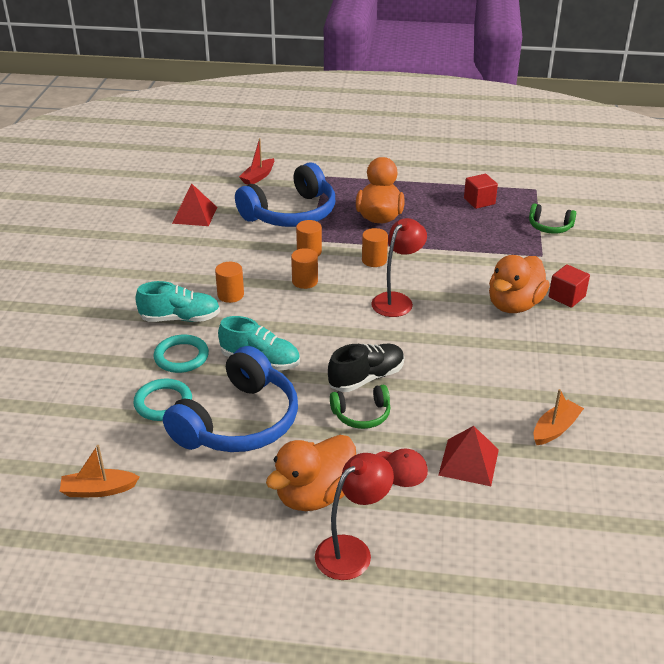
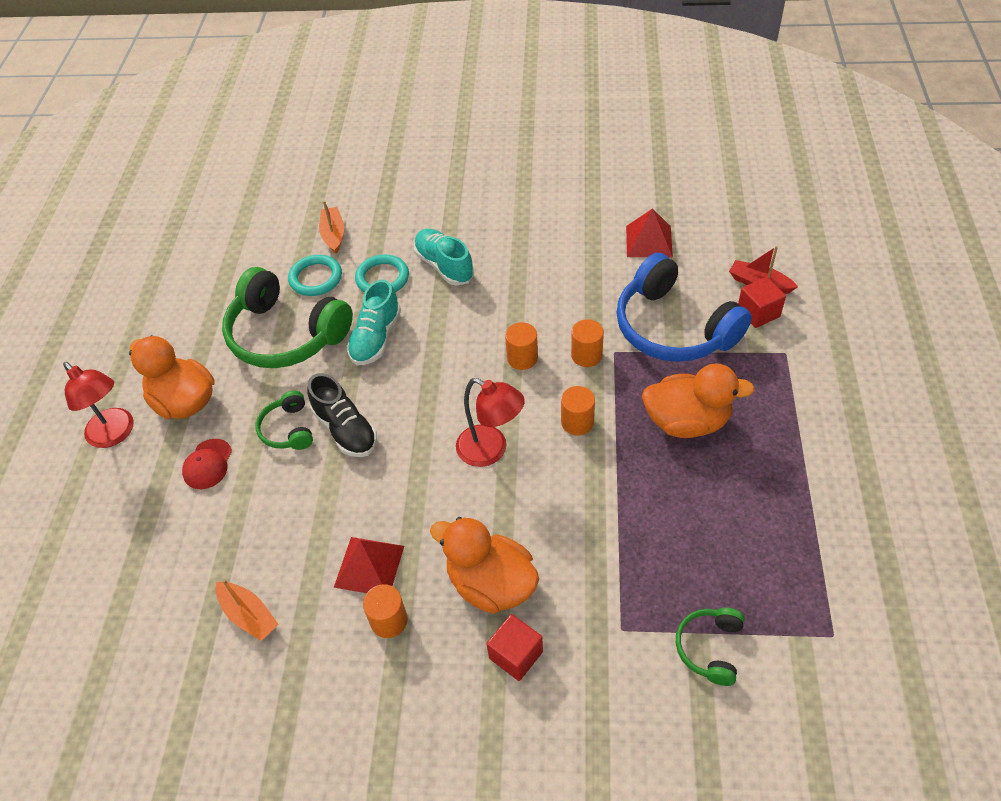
camera: 90 degrees right, 15 degrees up
orange boat [59,445,139,497] -> orange boat moved to [319,201,344,254]
turquoise shoe [135,281,220,322] -> turquoise shoe turned 150 degrees clockwise [414,229,474,286]
blue headphones [163,346,298,452] -> green headphones [222,267,353,368]
orange cylinder [215,262,244,303] -> orange cylinder moved to [363,584,408,638]
red pyramid [438,426,499,486] -> red pyramid moved to [334,537,404,593]
red cube [464,174,498,209] -> red cube moved to [738,277,786,328]

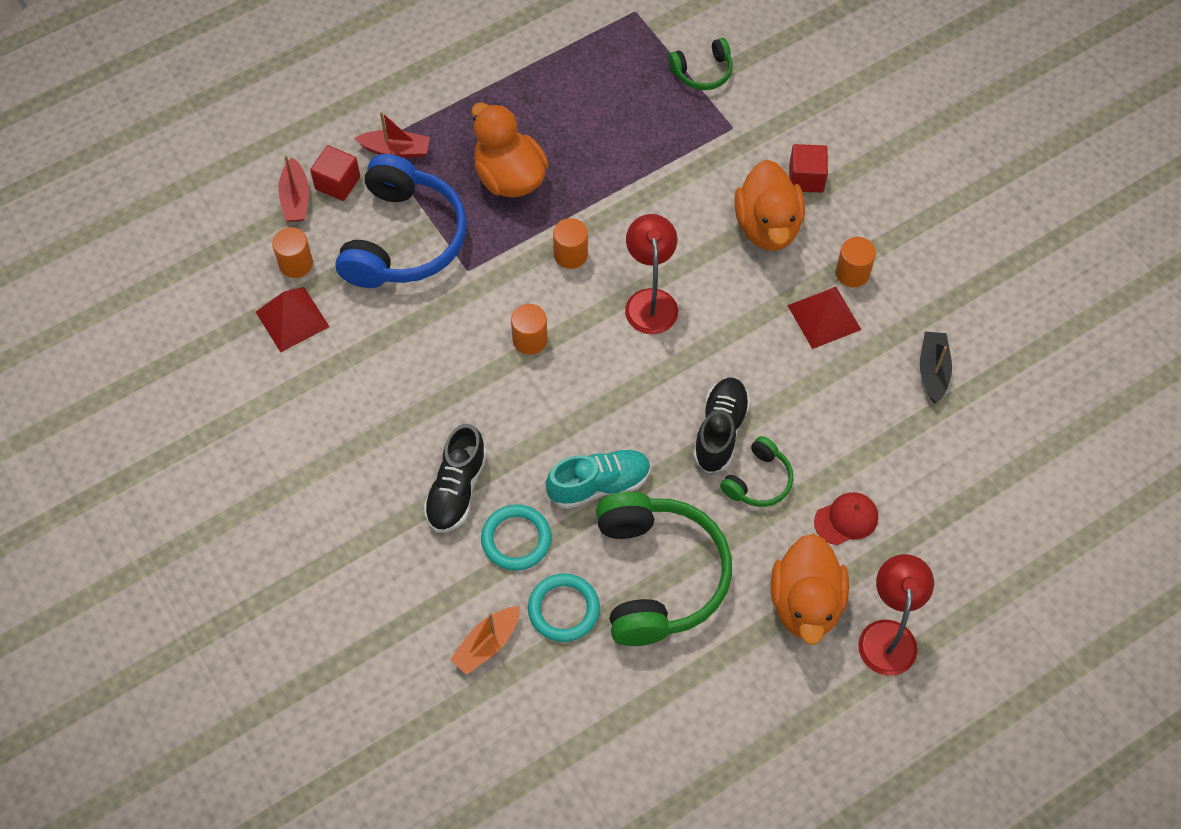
camera: 130 degrees left, 10 degrees up
orange boat [215,579,278,641] -> black boat [920,332,952,403]
turquoise shoe [414,229,474,286] -> black shoe [424,424,487,533]
orange cylinder [571,319,604,367] -> orange cylinder moved to [272,227,313,278]
none -> red boat [354,112,430,158]

